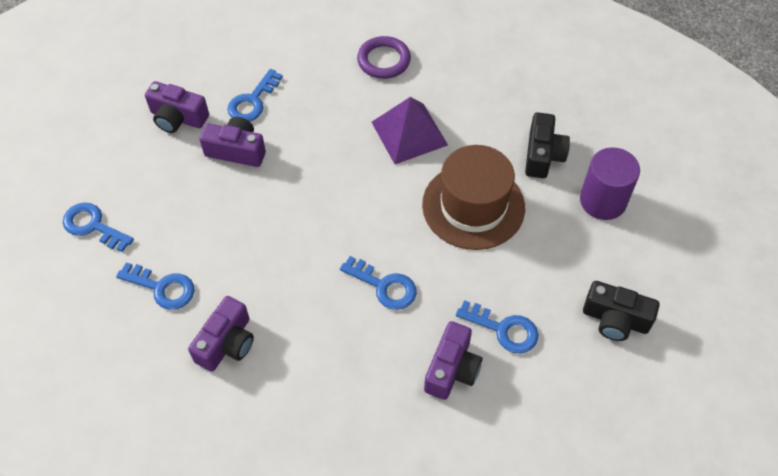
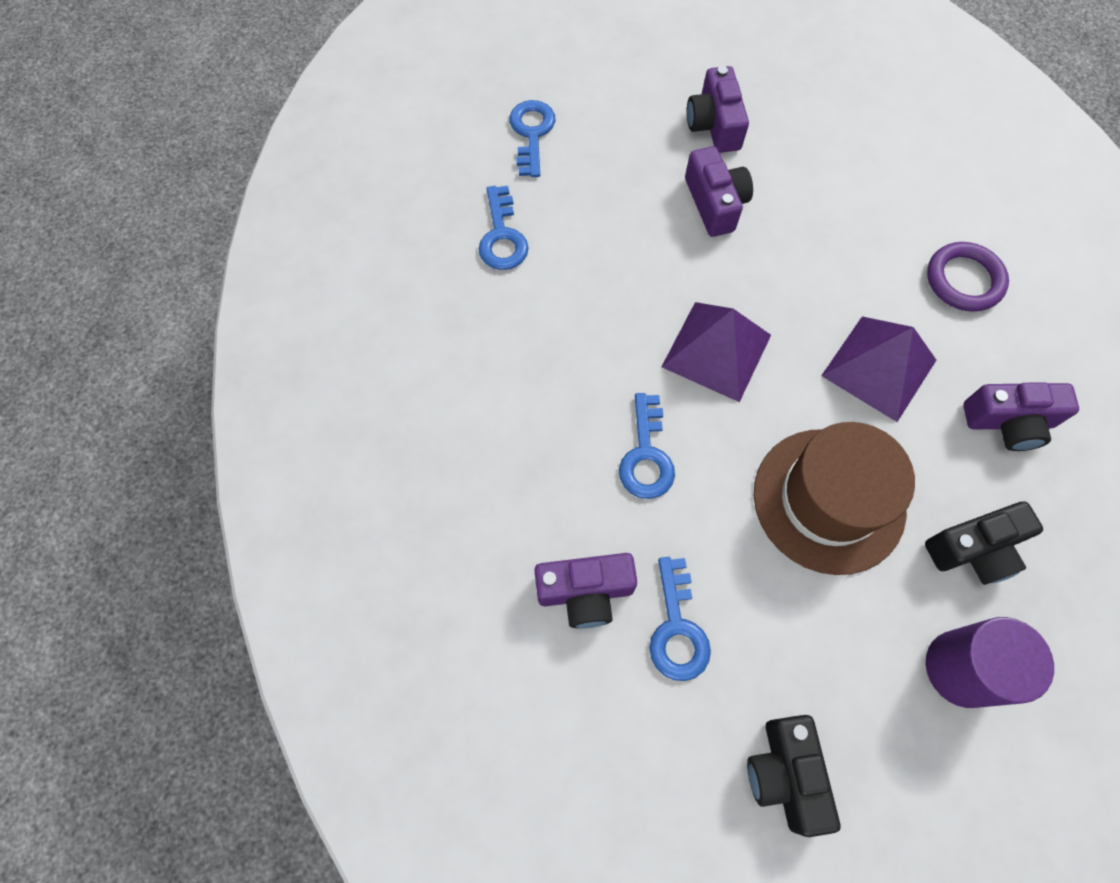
camera: 60 degrees right, 10 degrees up
purple camera [188,296,254,372] -> purple camera moved to [963,382,1079,451]
blue key [227,69,283,122] -> none
none -> purple pyramid [662,302,771,402]

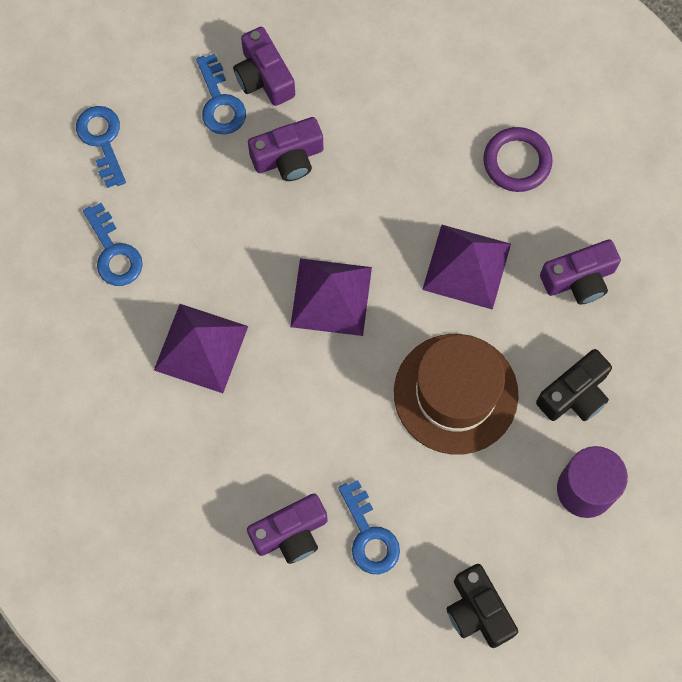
camera: 20 degrees left, 5 degrees up
blue key [619,393,675,499] -> blue key moved to [196,54,246,135]
purple camera [685,146,753,237] -> purple camera turned 105 degrees clockwise [248,117,323,181]
none -> purple pyramid [154,304,248,393]

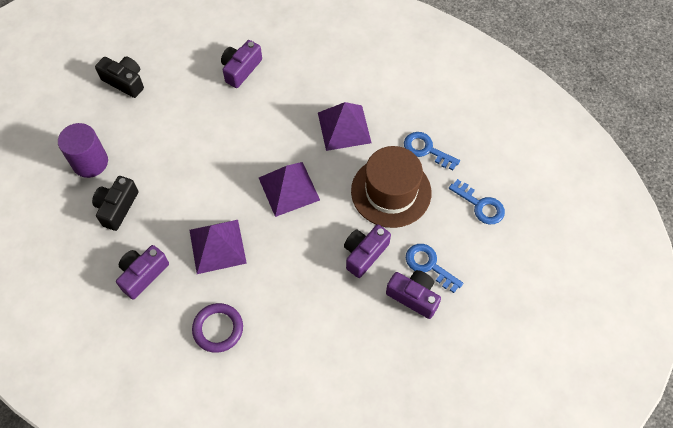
camera: 150 degrees right, 10 degrees down
blue key [338,480,400,574] -> none
brown hat [394,334,518,455] -> brown hat moved to [351,146,431,228]

